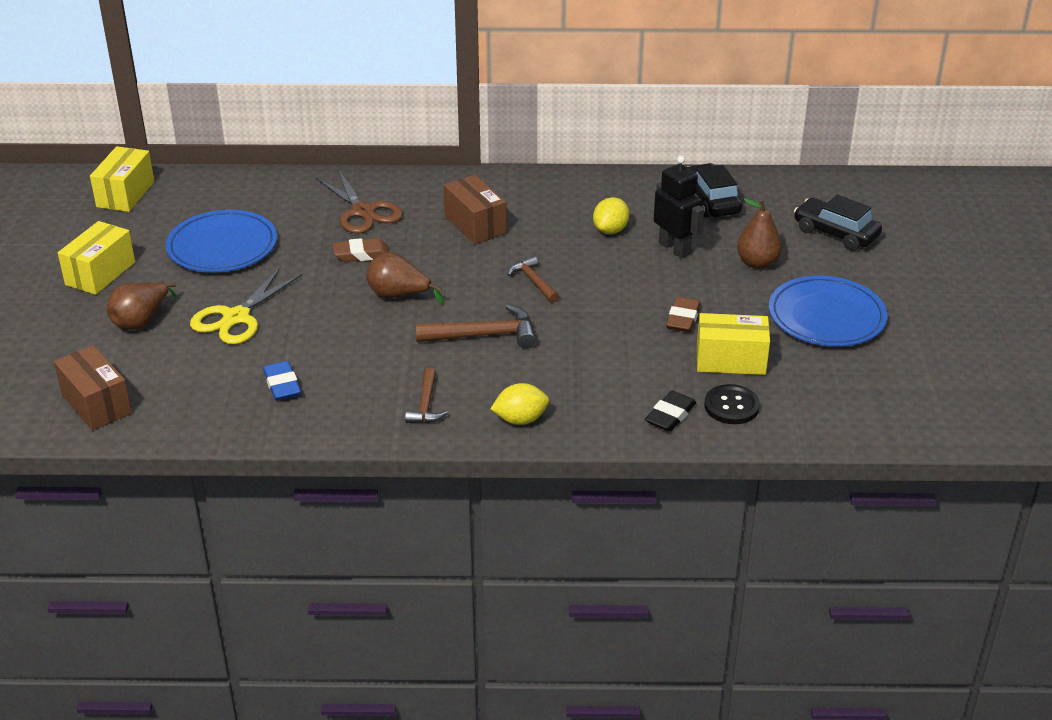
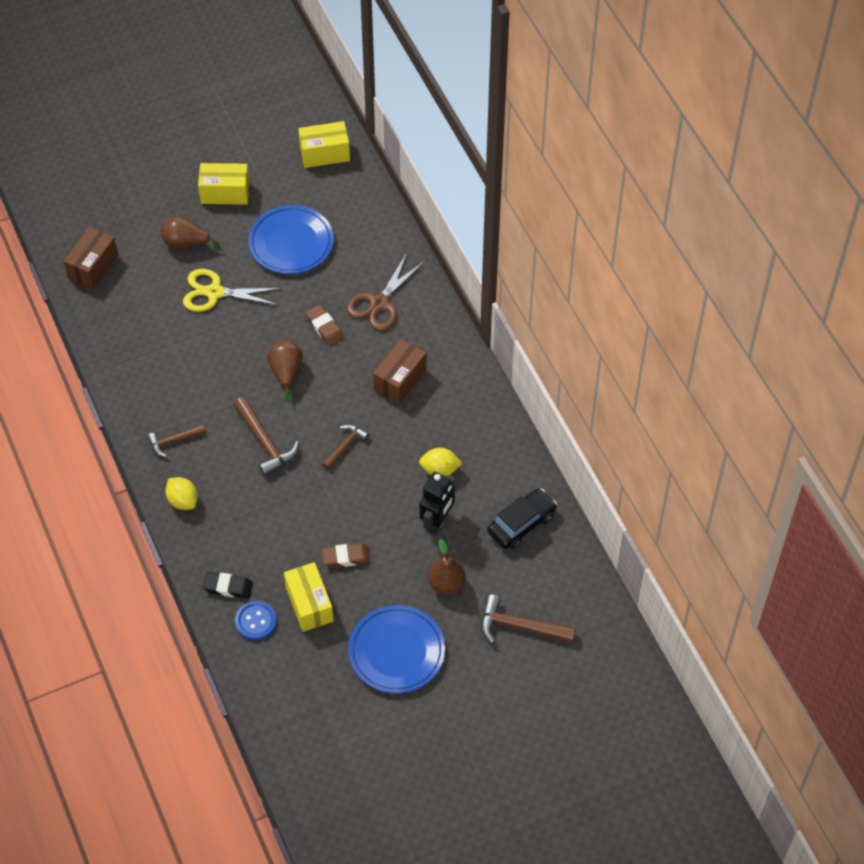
camera: 65 degrees right, 20 degrees up
blue eraser [263,361,301,400] -> none
black button [704,384,760,424] -> blue button [235,601,277,640]
black car [794,195,882,251] -> brown hammer [481,595,576,644]

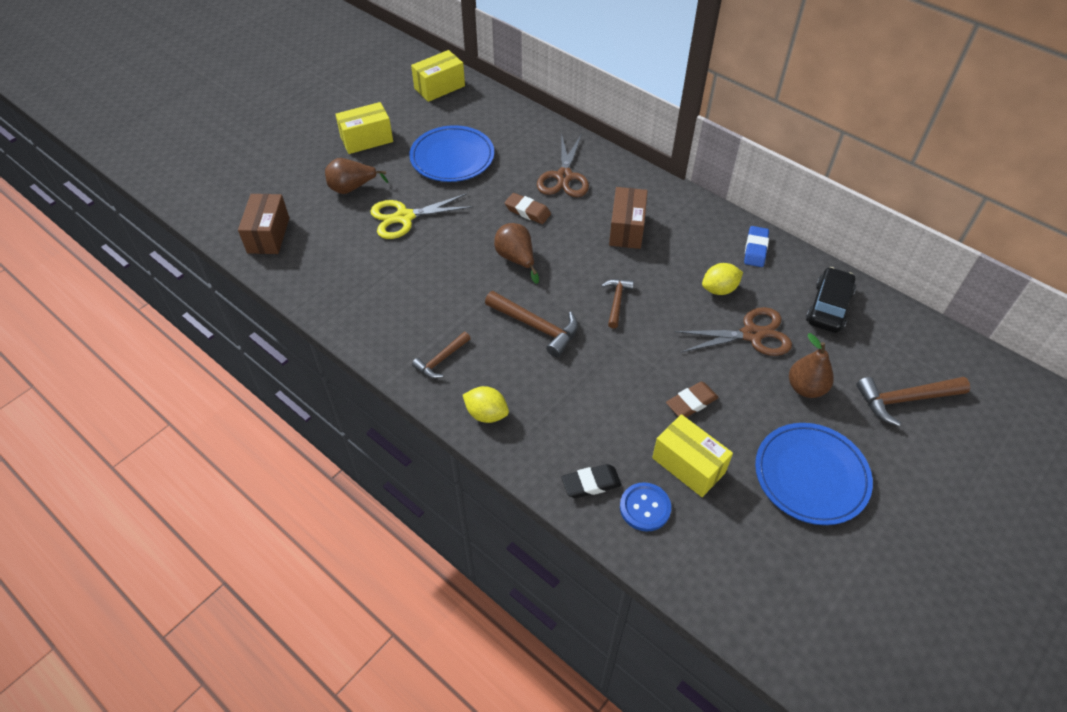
camera: 25 degrees left, 5 degrees down
black robot [419,472,455,534] -> brown scissors [675,307,792,356]
none -> blue eraser [744,226,769,267]

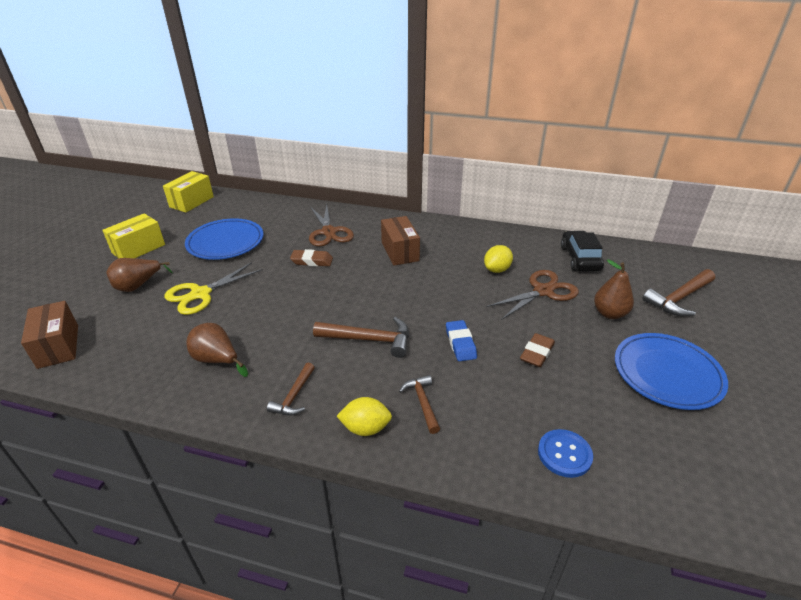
camera: 25 degrees left, 15 degrees down
brown pear [494,223,539,284] -> brown pear moved to [186,323,248,377]
black eraser [562,464,622,498] -> none
brown hammer [601,279,634,328] -> brown hammer moved to [399,375,440,434]
yellow box [652,414,733,497] -> none
blue eraser [744,226,769,267] -> blue eraser moved to [446,320,477,361]

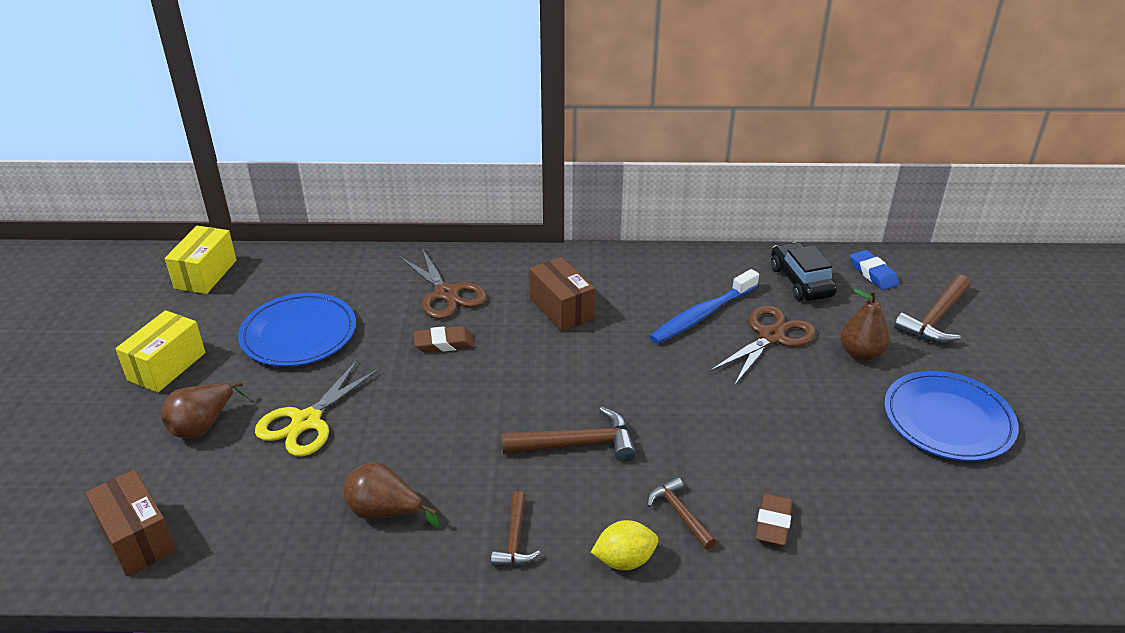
camera: 15 degrees left, 0 degrees up
blue eraser [446,320,477,361] -> blue eraser moved to [851,250,899,290]
yellow lemon [484,245,513,273] -> blue toothbrush [649,269,759,344]
brown eraser [520,333,555,367] -> brown eraser moved to [755,493,793,546]
blue button [538,429,593,478] -> none

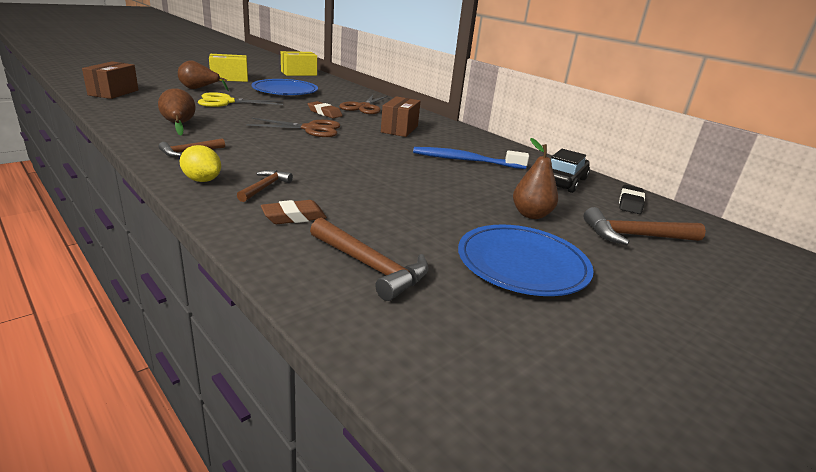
camera: 45 degrees right, 10 degrees down
brown hammer [502,407,636,462] -> brown hammer moved to [310,218,429,301]
brown scissors [709,306,816,386] -> brown scissors moved to [246,118,340,137]
blue eraser [851,250,899,290] -> black eraser [619,185,645,214]

